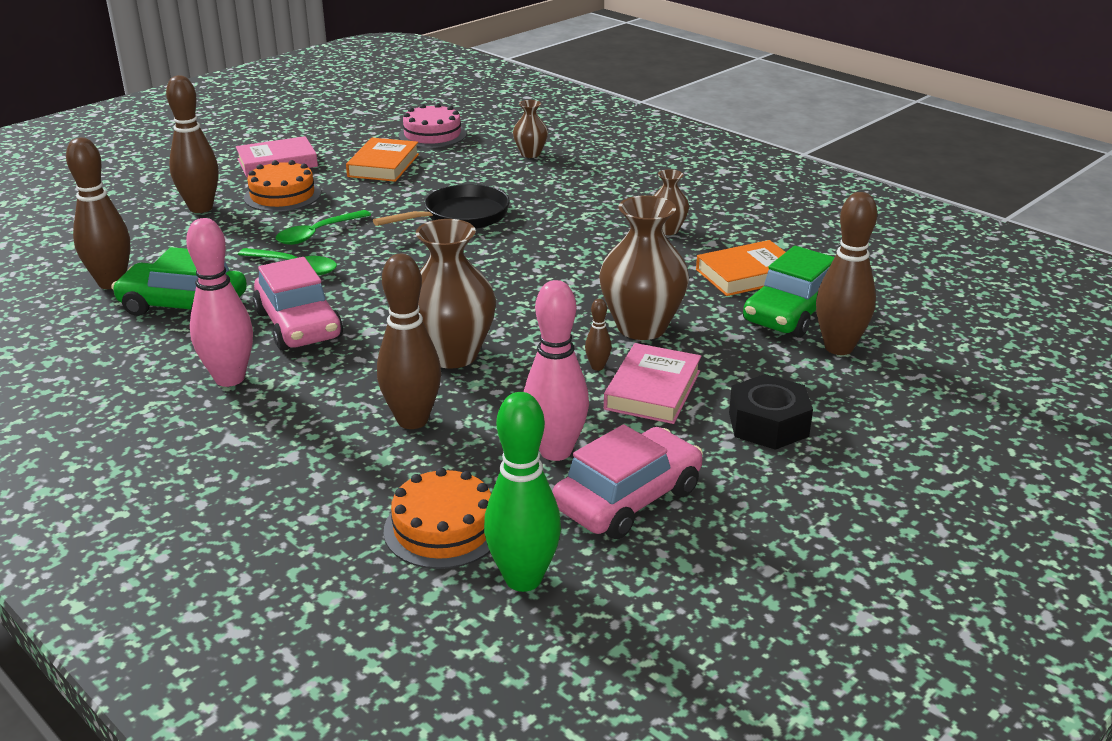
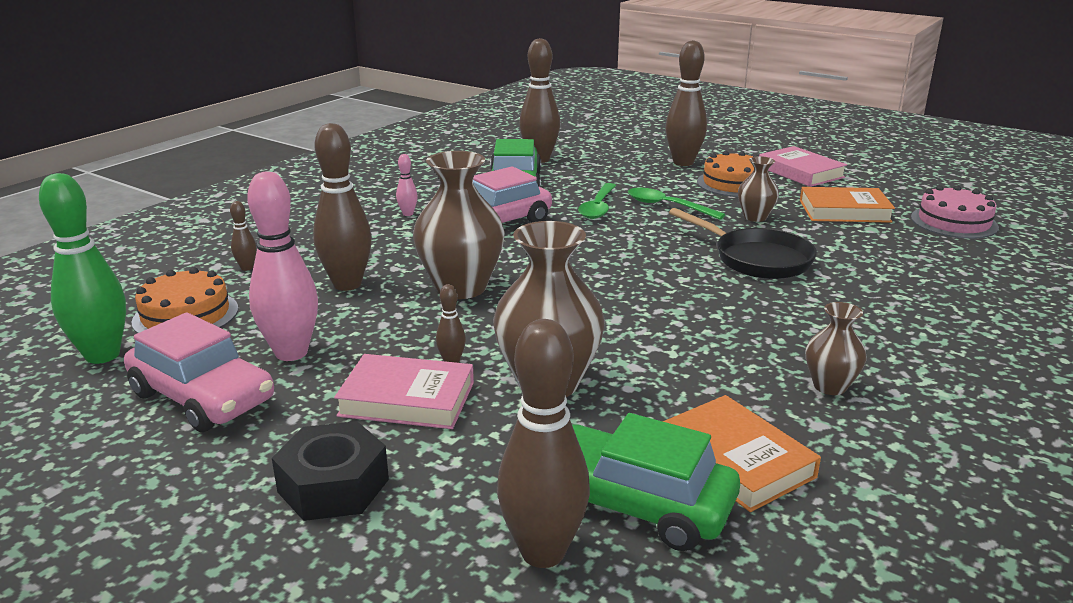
camera: 80 degrees right, 5 degrees down
pink bowling pin [186,218,253,387] -> pink bowling pin [396,154,418,216], size x0.45
brown vase [513,100,548,158] -> brown vase moved to [738,156,779,222]
none -> brown bowling pin [230,201,257,271]

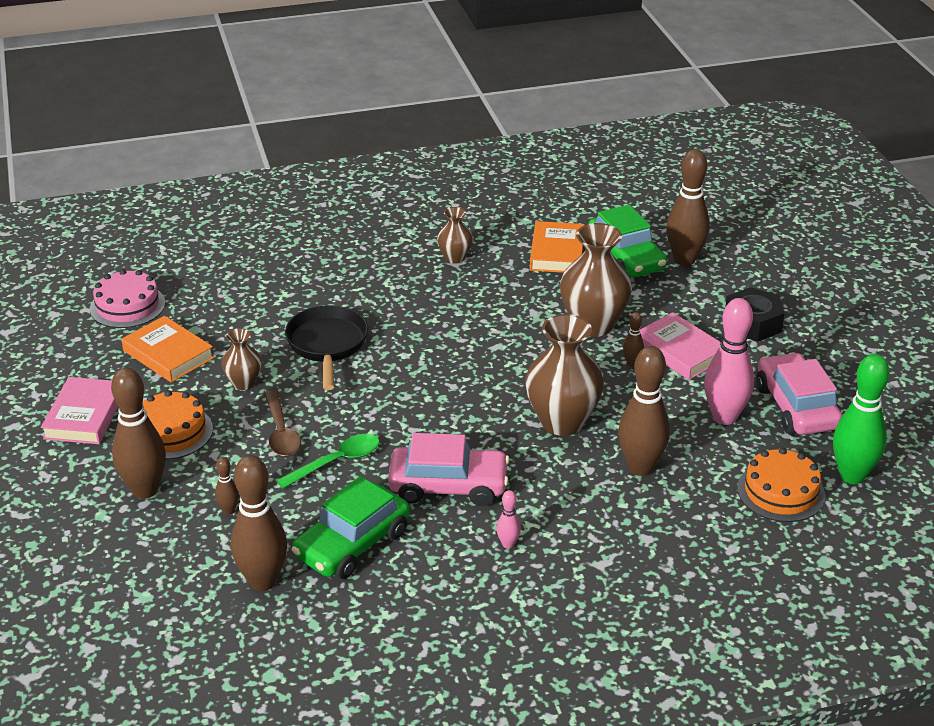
camera: 140 degrees left, 10 degrees up
brown bowling pin [230,201,257,271] -> brown bowling pin moved to [215,457,239,515]
green spoon [628,188,725,219] -> brown spoon [264,390,301,456]

